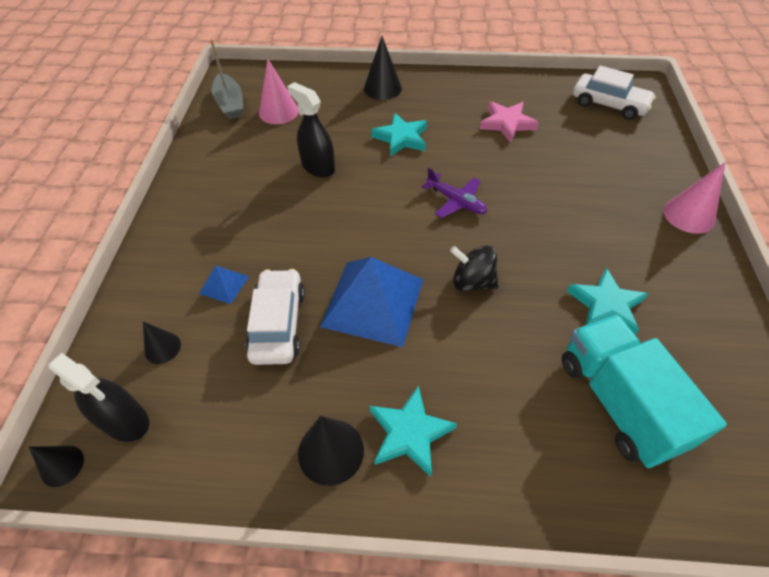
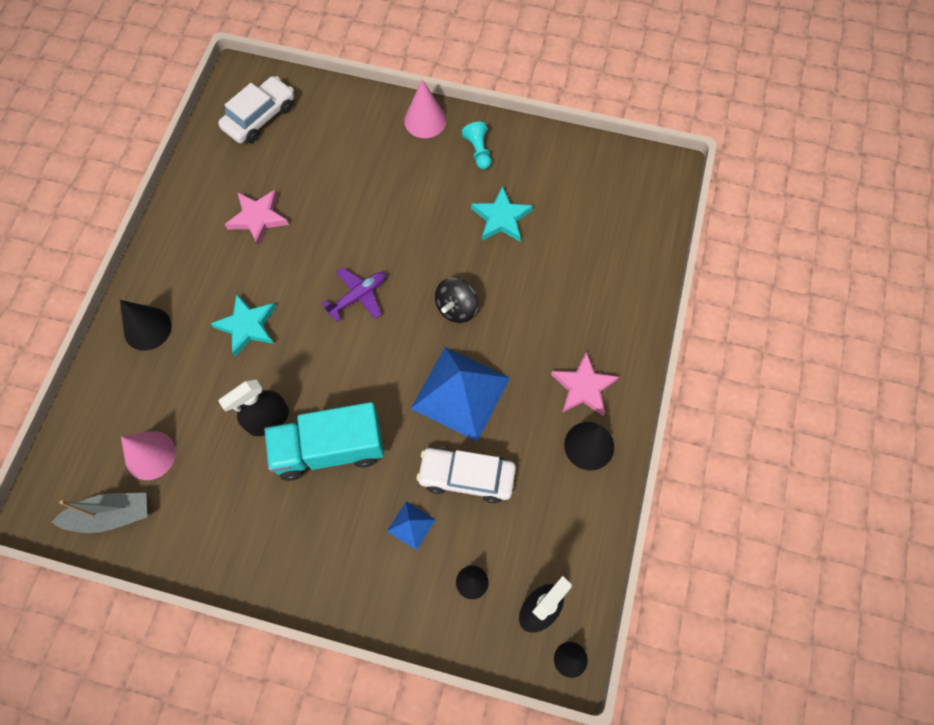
camera: 80 degrees left, 15 degrees up
turquoise star [370,385,457,477] -> pink star [551,351,619,416]
turquoise truck [562,314,727,468] -> turquoise truck moved to [265,402,384,481]
none -> turquoise pawn [461,122,491,169]

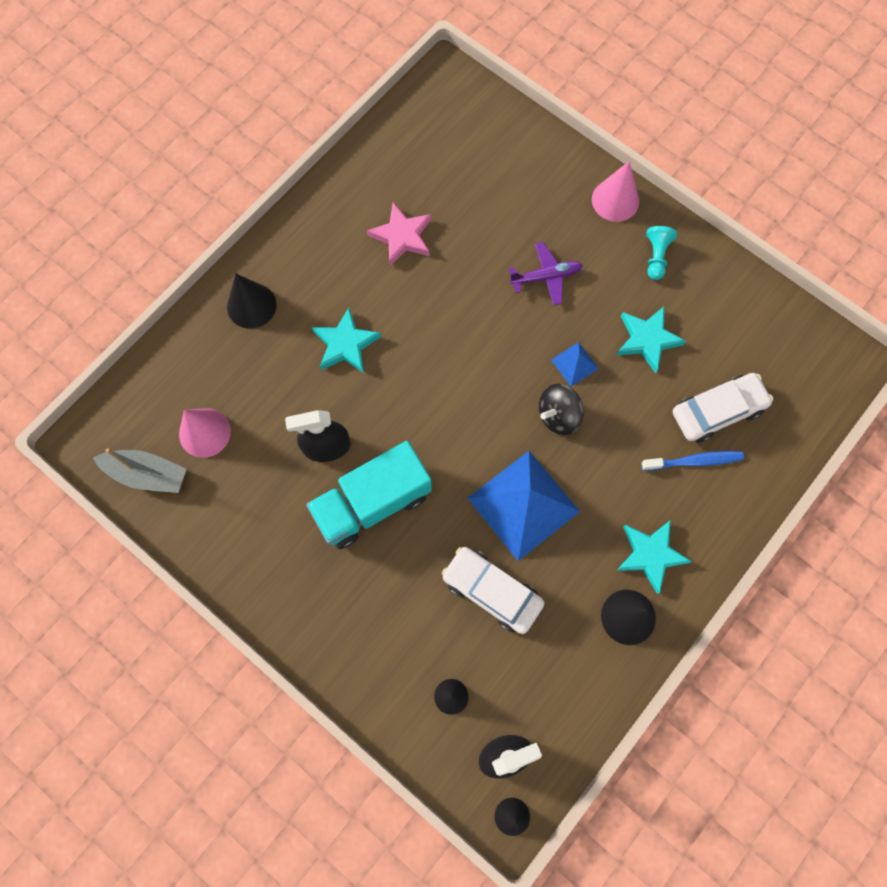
camera: 25 degrees right, 5 degrees up
white car [218,76,294,143] -> white car moved to [673,373,773,443]
turquoise truck [265,402,384,481] -> turquoise truck turned 45 degrees counterclockwise [306,441,432,549]
purple plane [322,267,386,322] -> purple plane moved to [509,242,583,306]
blue pyramid [387,501,436,550] -> blue pyramid moved to [551,342,599,387]
pink star [551,351,619,416] -> turquoise star [616,520,692,594]
none -> blue toothbrush [641,451,744,471]

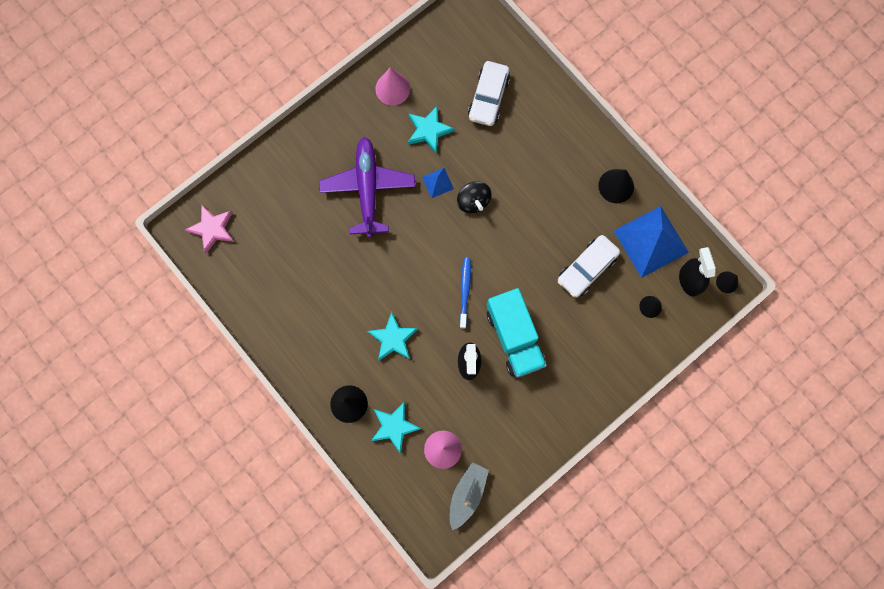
camera: 80 degrees left, 5 degrees up
pink star [367,202,431,266] -> pink star moved to [185,204,234,254]
blue pyramid [467,451,580,561] -> blue pyramid moved to [614,206,689,278]
purple plane [509,242,583,306] -> purple plane [319,137,415,238], size x1.88
pink cone [592,161,639,222] -> pink cone moved to [375,68,410,105]
turquoise star [616,520,692,594] -> turquoise star moved to [371,401,421,454]
blue toothbrush [641,451,744,471] -> blue toothbrush moved to [459,258,471,328]
turquoise pawn [646,226,677,280] -> none
white car [673,373,773,443] -> white car turned 150 degrees counterclockwise [468,61,510,126]

